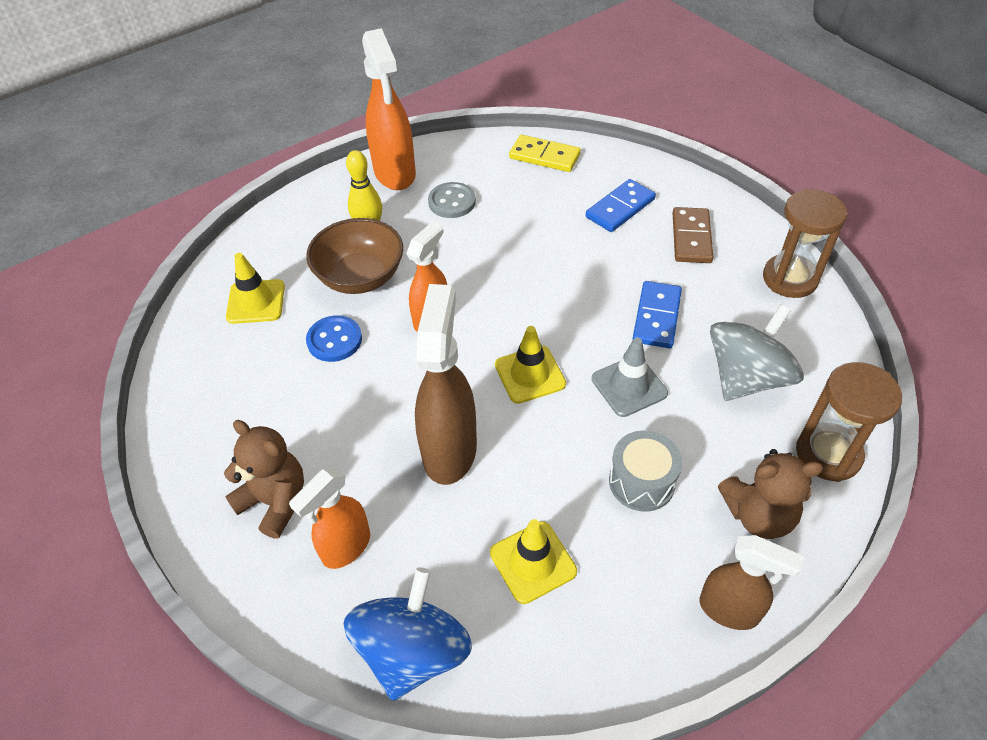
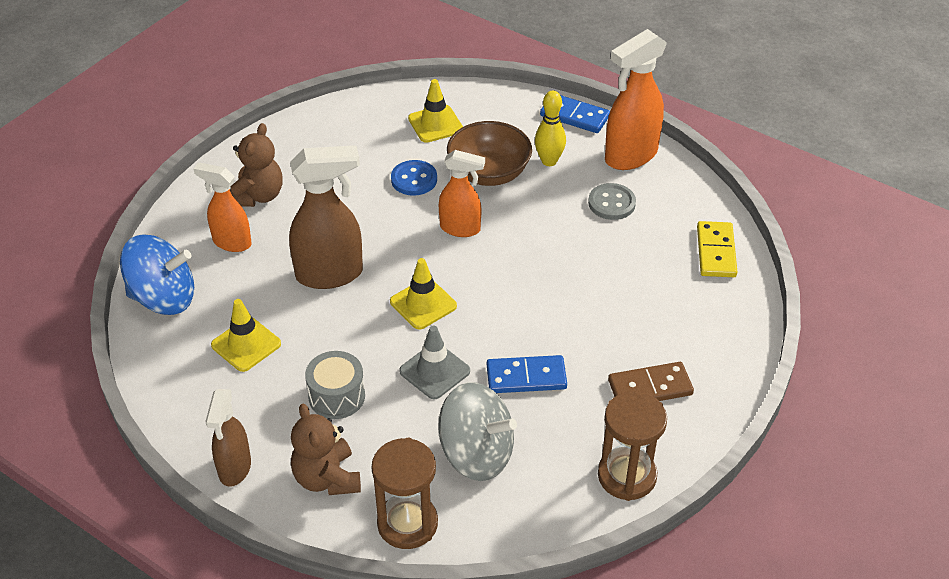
camera: 70 degrees right, 5 degrees down
blue domino [585,179,656,232] -> blue domino moved to [540,95,610,133]

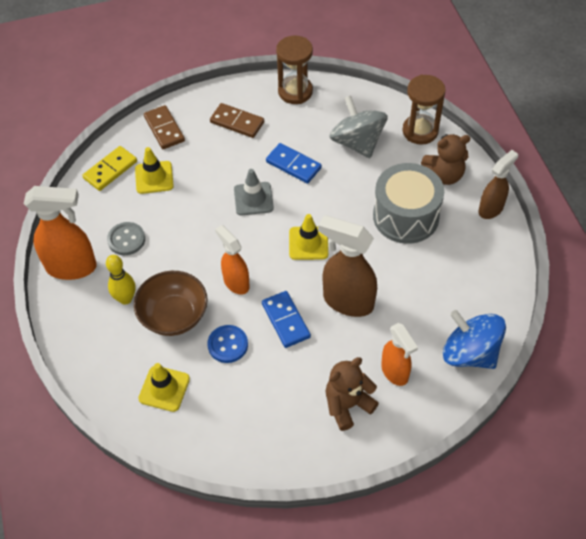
camera: 140 degrees left, 10 degrees up
yellow traffic cone [211,299,281,372] -> yellow traffic cone moved to [135,147,174,194]
brown teddy bear [291,404,361,495] -> brown teddy bear turned 60 degrees clockwise [421,134,470,185]
grey drum [305,351,365,419] -> grey drum [373,163,444,244], size x1.71
grey traffic cone [399,326,470,399] -> grey traffic cone moved to [234,169,274,215]
blue domino [540,95,610,133] -> blue domino moved to [262,291,311,348]
none -> brown domino [144,105,185,149]

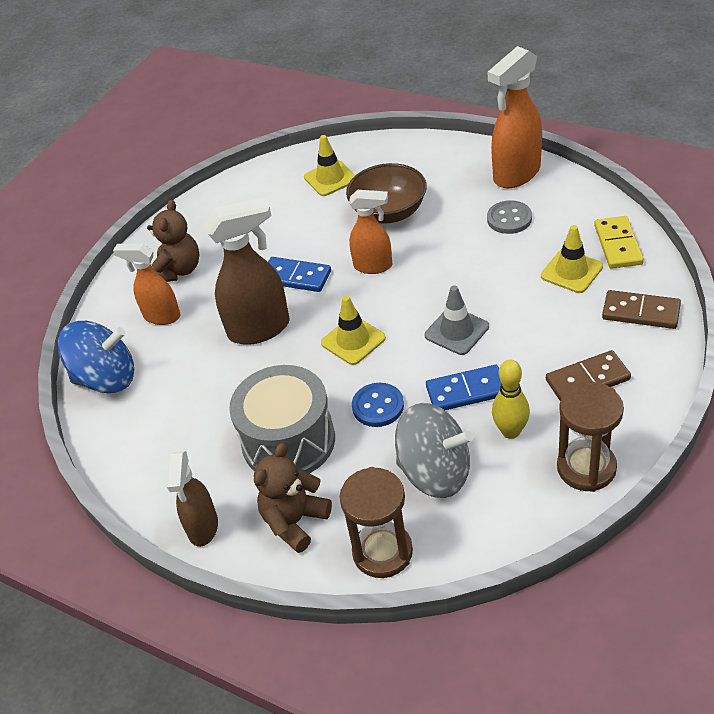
camera: 140 degrees right, 10 degrees down
yellow bowling pin [106,255,135,305] -> yellow bowling pin moved to [492,359,530,439]
blue button [207,325,248,363] -> blue button moved to [352,383,404,427]

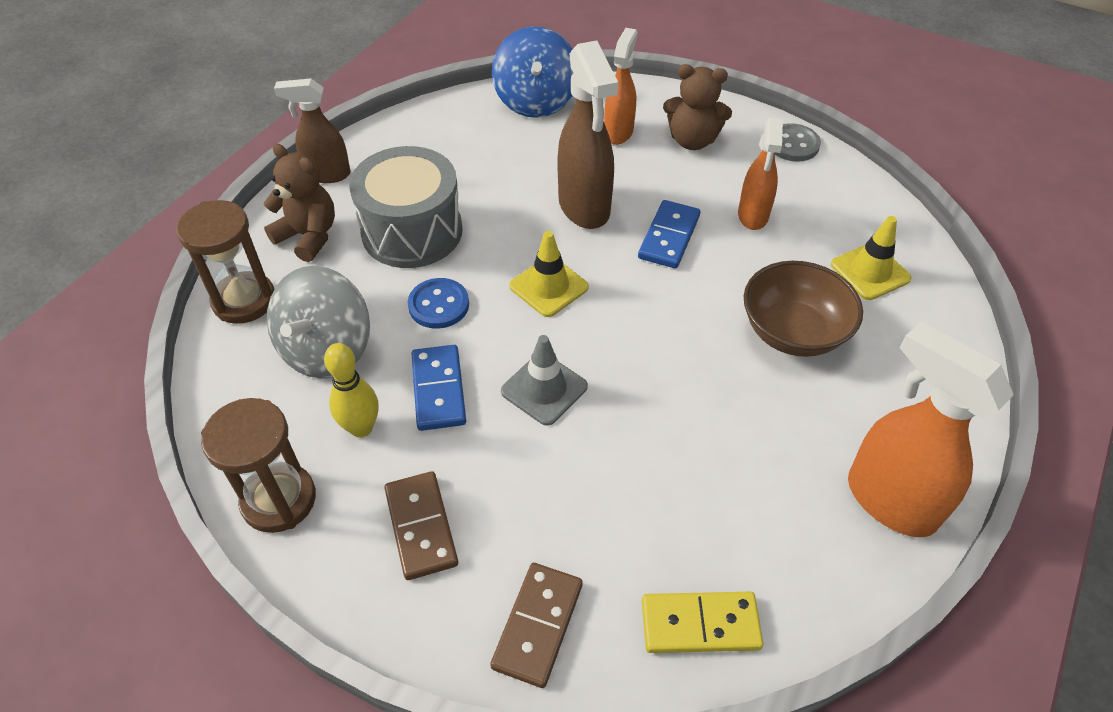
camera: 85 degrees right, 5 degrees up
orange spray bottle [349,190,392,274] -> orange spray bottle moved to [738,117,783,230]
grey button [487,200,532,234] -> grey button moved to [775,123,821,162]
yellow traffic cone [541,225,603,293] -> none

